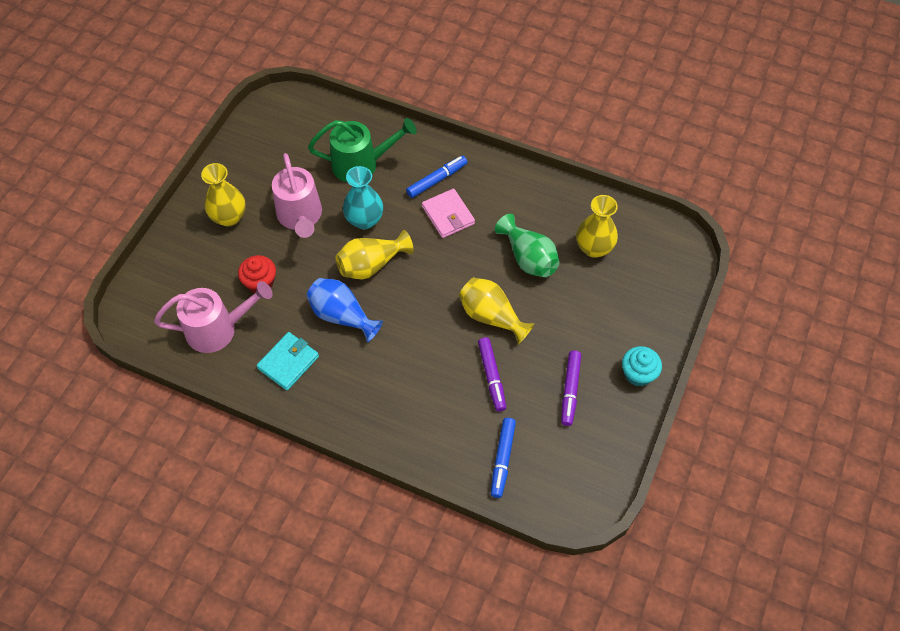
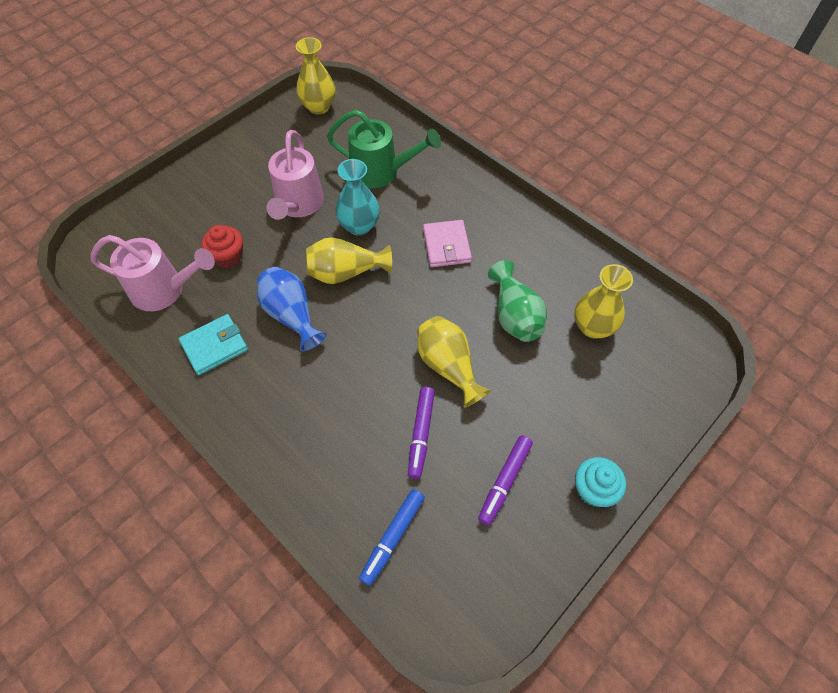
camera: 20 degrees right, 0 degrees up
yellow vase [201,163,246,227] -> yellow vase moved to [296,37,336,115]
blue marker [406,156,467,198] -> none

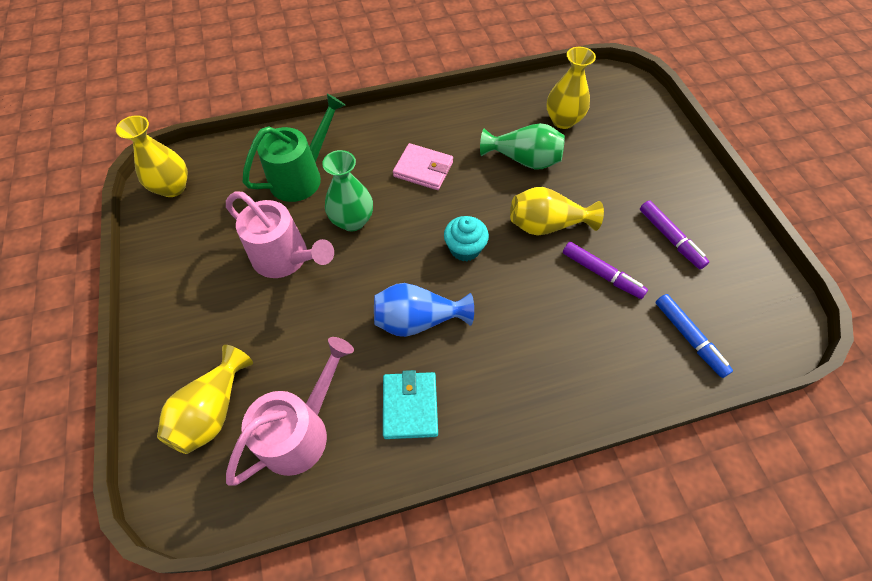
camera: 60 degrees left, 0 degrees up
red cupcake [201,225,243,268] -> none
yellow vase [306,237,392,284] -> yellow vase moved to [157,345,253,454]
turquoise vase [335,159,380,236] -> green vase [322,150,373,231]
turquoise cupcake [575,457,626,507] -> turquoise cupcake moved to [444,216,489,261]

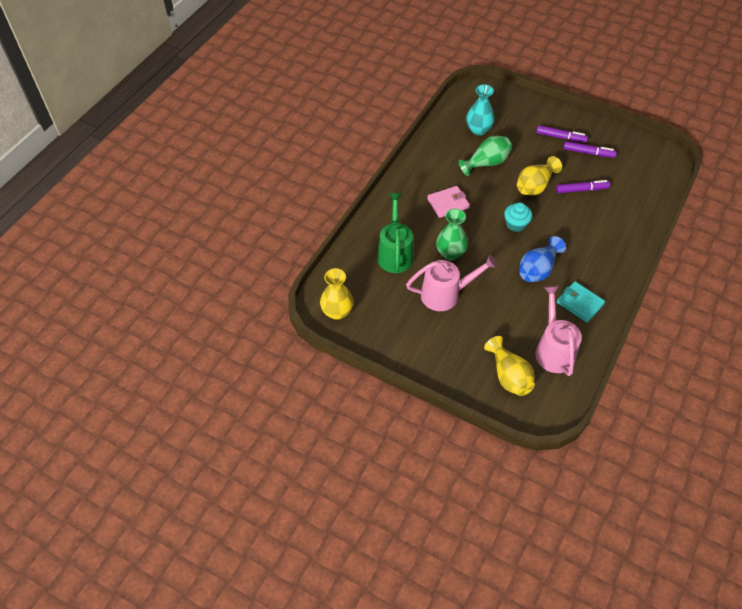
camera: 45 degrees left, 5 degrees down
yellow vase [546,47,596,129] -> turquoise vase [466,84,495,135]
blue marker [655,294,733,378] -> none
none -> purple marker [536,125,588,143]

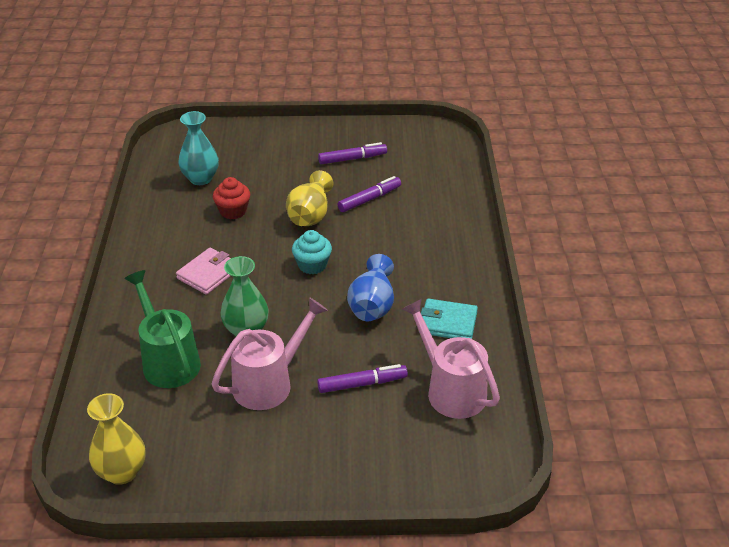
camera: 30 degrees left, 15 degrees down
green vase [459,136,512,176] -> red cupcake [213,177,250,219]
yellow vase [484,336,535,396] -> none
purple marker [536,125,588,143] -> purple marker moved to [317,364,408,393]

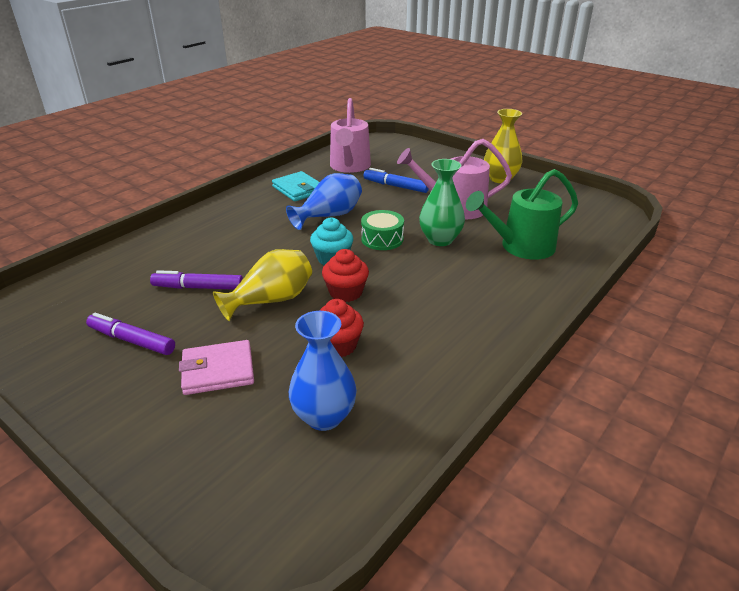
camera: 140 degrees left, 5 degrees down
yellow vase [87,393,146,485] -> yellow vase moved to [484,109,522,183]
green watering can [124,270,201,388] -> green watering can turned 60 degrees clockwise [466,169,578,260]
pink wallet [176,248,231,295] -> pink wallet moved to [179,340,254,395]
turquoise vase [178,111,219,185] -> blue vase [289,311,357,431]
purple marker [317,364,408,393] -> blue marker [364,168,429,193]
none -> red cupcake [322,249,369,302]
none -> green drum [361,210,404,250]

